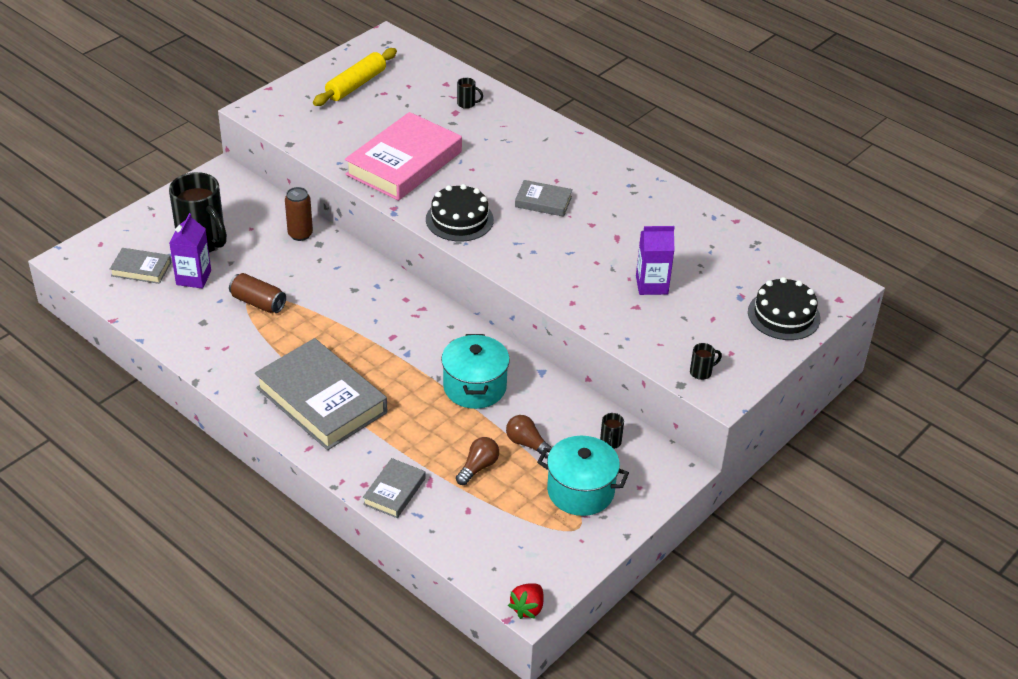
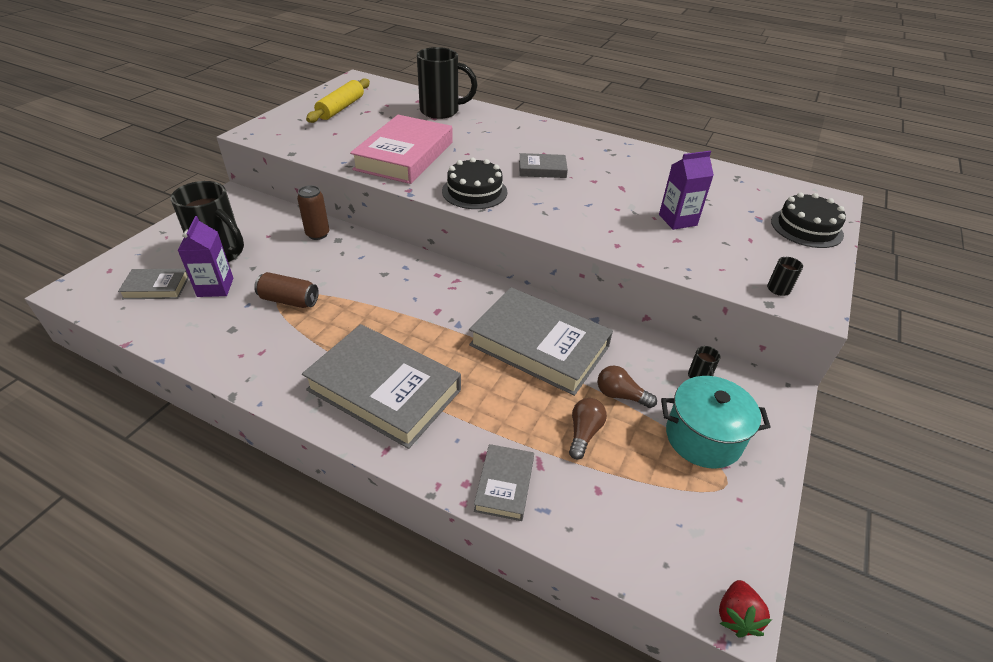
camera: 15 degrees left, 0 degrees up
turquoise pot [441,334,510,409] -> grey book [469,287,613,396]
black mug [457,78,483,109] -> black mug [417,47,477,119], size x2.49

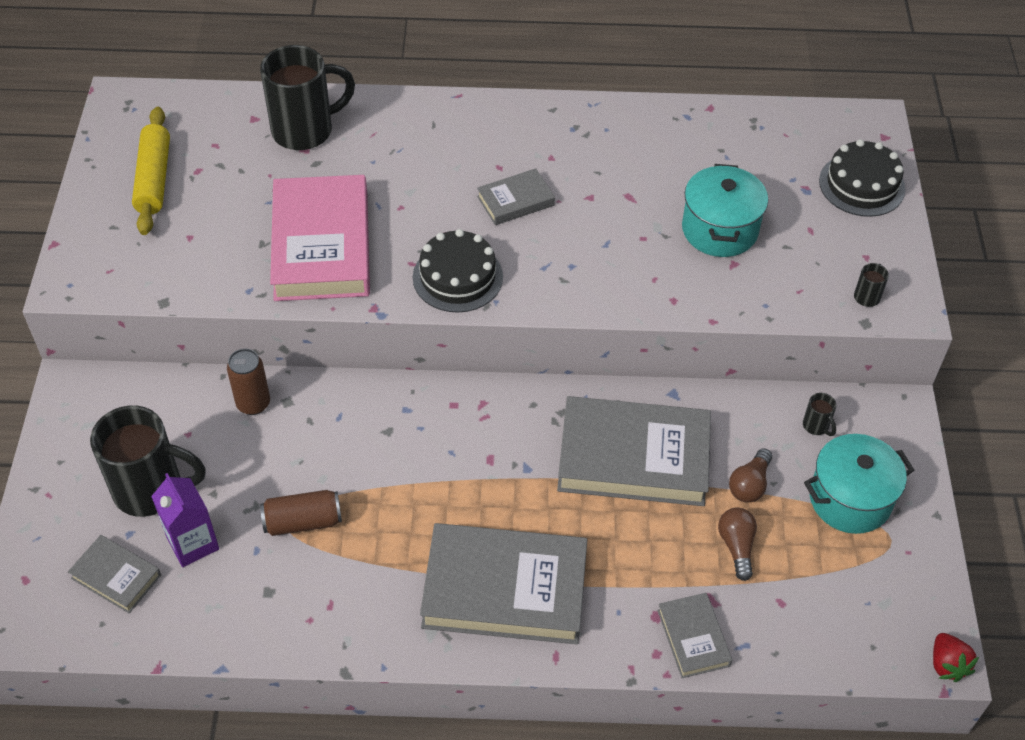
camera: 25 degrees left, 10 degrees up
grey book [118,269,189,299] -> grey book turned 60 degrees clockwise [68,535,161,613]
brown light bulb [597,366,657,408] -> brown light bulb turned 60 degrees counterclockwise [729,448,772,503]
purple carton [659,151,714,230] -> turquoise pot [682,164,768,257]

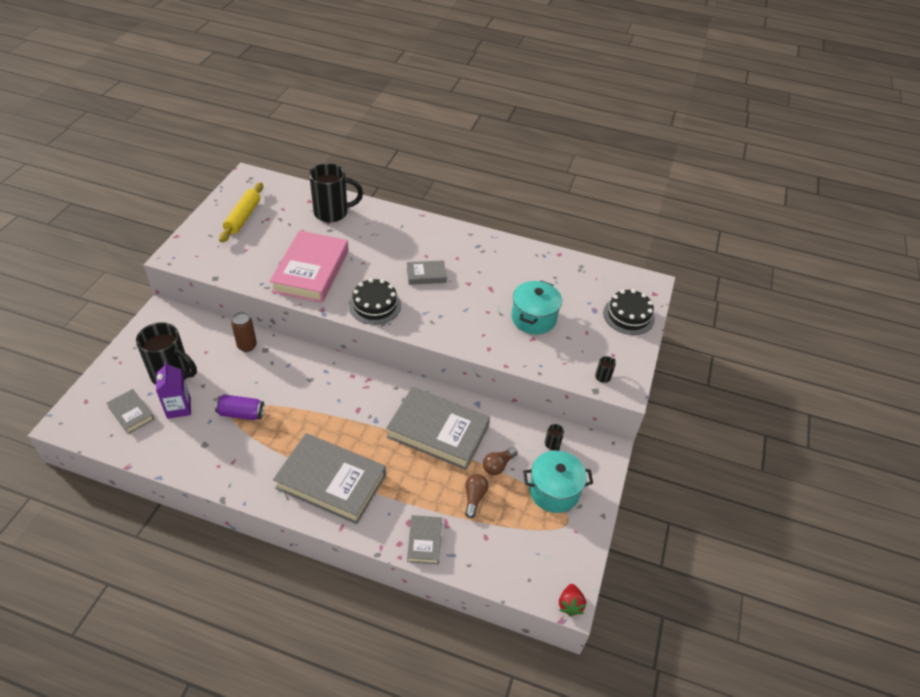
camera: 15 degrees right, 5 degrees down
brown can [260,490,342,536] -> purple can [215,395,264,420]

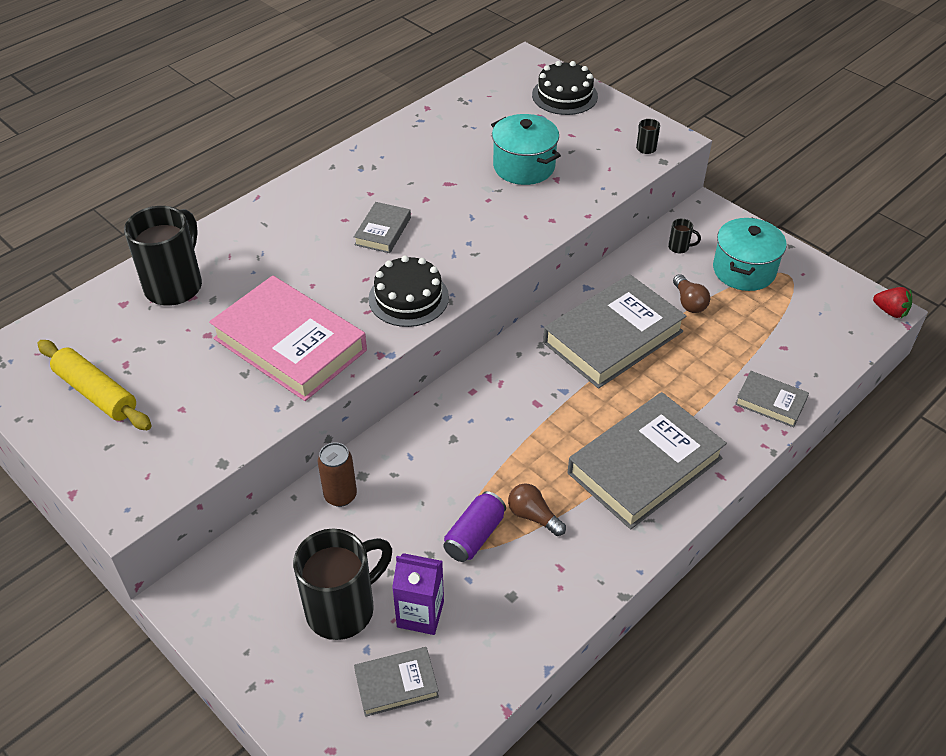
camera: 60 degrees left, 0 degrees up
brown light bulb [465,474,489,518] -> brown light bulb moved to [508,483,566,536]

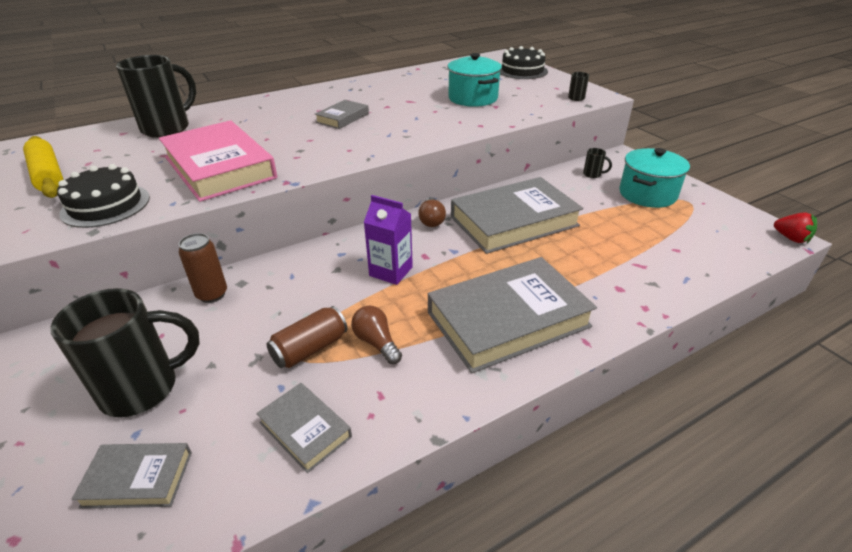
camera: 15 degrees right, 10 degrees down
black cake [368,256,449,327] -> black cake moved to [57,164,150,228]
purple carton [392,553,444,635] -> purple carton moved to [364,195,413,285]
purple can [443,491,506,562] -> brown can [266,306,347,368]
brown light bulb [673,274,710,313] -> brown light bulb moved to [418,197,446,227]
grey book [735,371,809,427] -> grey book moved to [256,383,352,473]

